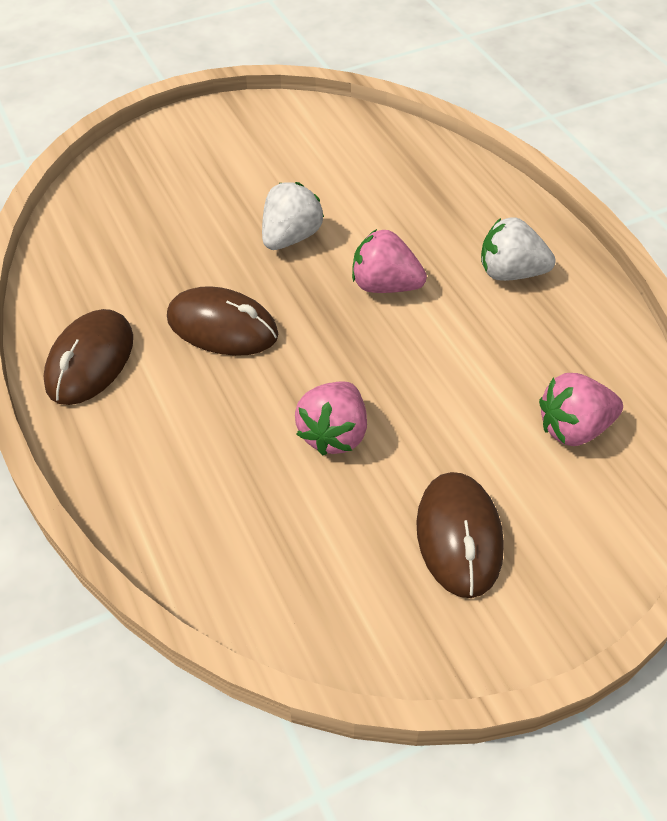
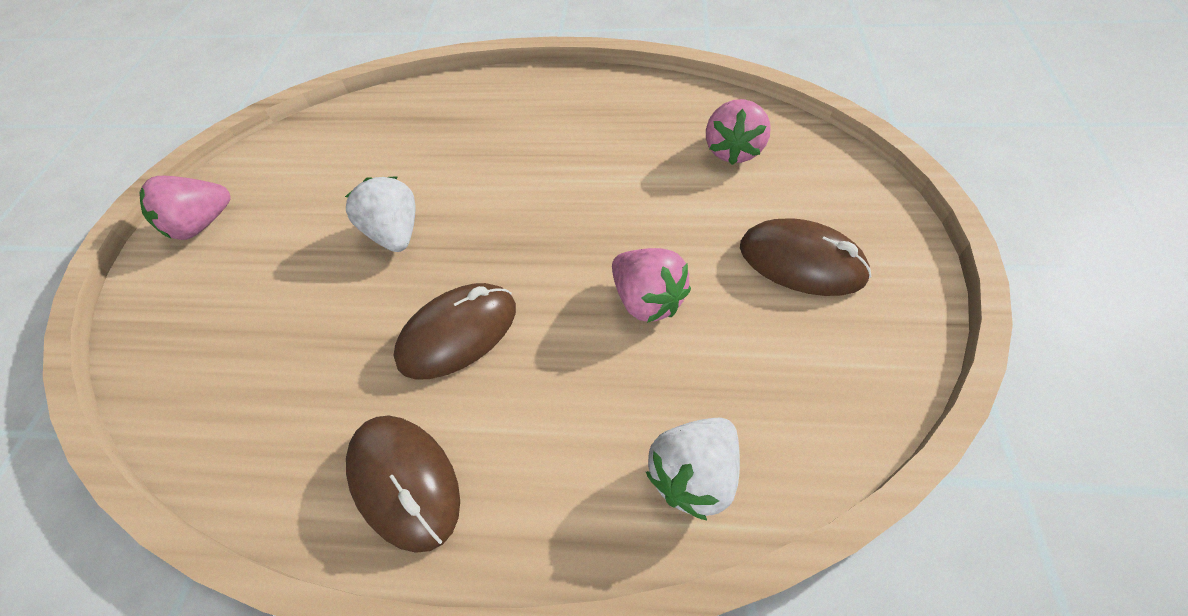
camera: 55 degrees left, 5 degrees up
pink strawberry [352,229,427,293] -> pink strawberry moved to [139,176,231,240]
white strawberry [481,217,556,281] -> white strawberry moved to [646,418,740,520]

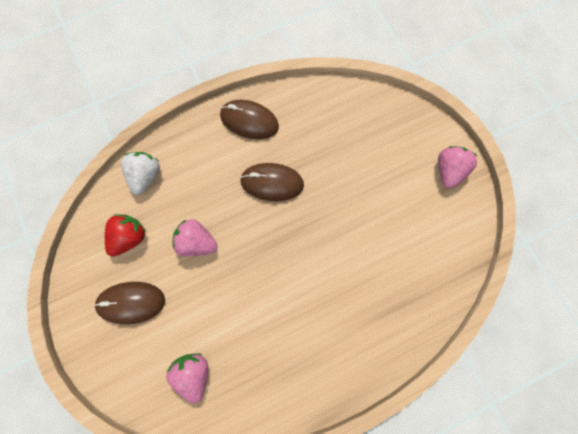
camera: 145 degrees right, 20 degrees up
white strawberry [345,177,416,252] -> none
brown mouse [393,283,516,380] -> brown mouse turned 75 degrees clockwise [240,163,304,201]
none -> red strawberry [105,214,146,257]

